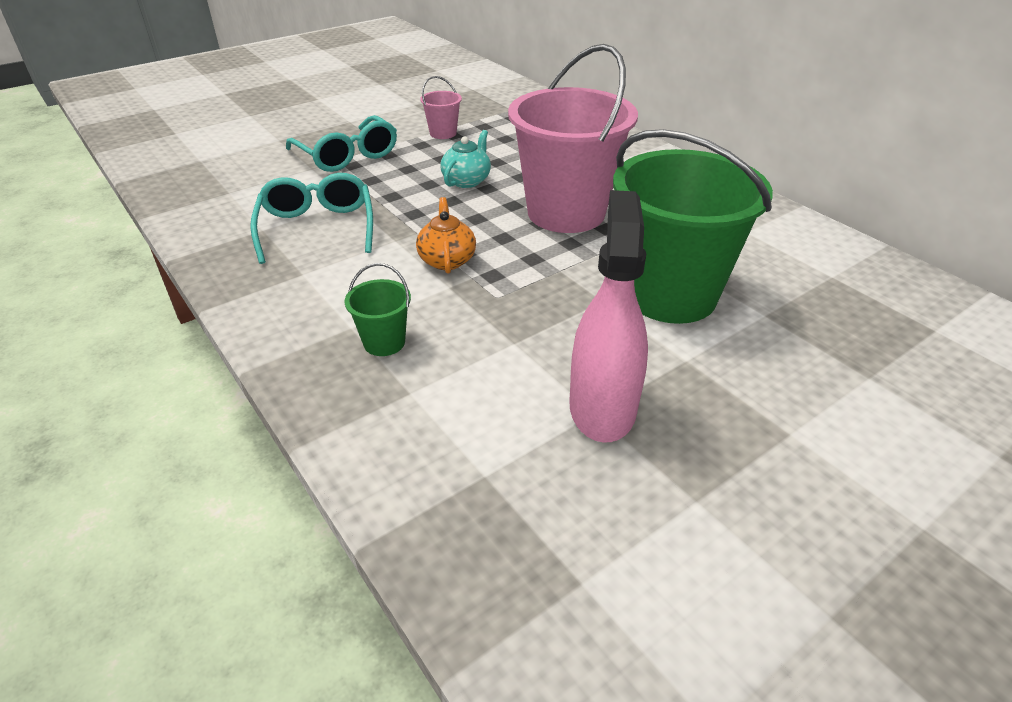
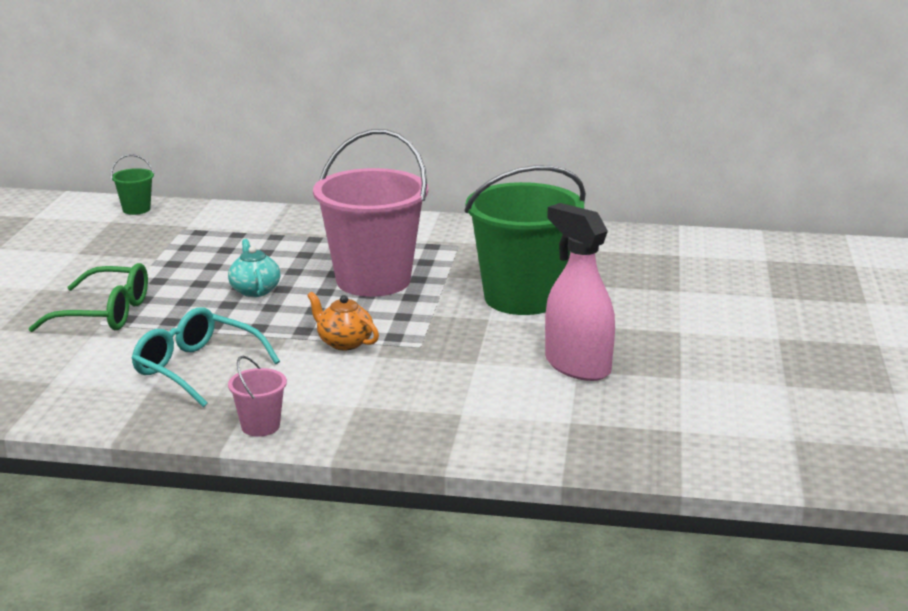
camera: 45 degrees left, 15 degrees down
turquoise glasses [286,115,397,172] -> green glasses [29,263,148,332]
green bucket [344,263,411,356] -> green bucket moved to [111,154,154,215]
pink bucket [420,76,462,139] -> pink bucket moved to [228,356,287,437]

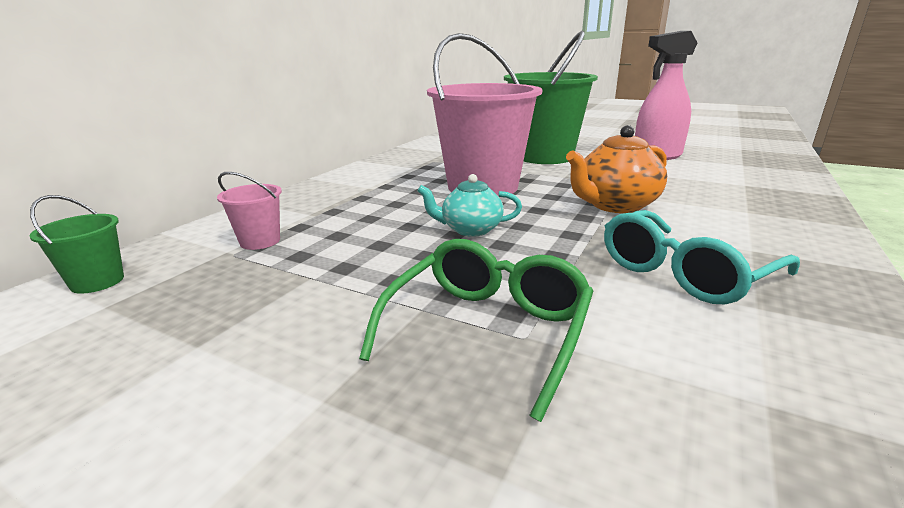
camera: 70 degrees left, 0 degrees up
pink bucket [228,356,287,437] -> pink bucket moved to [217,172,282,250]
orange teapot [307,292,379,351] -> orange teapot [566,125,667,213], size x1.54

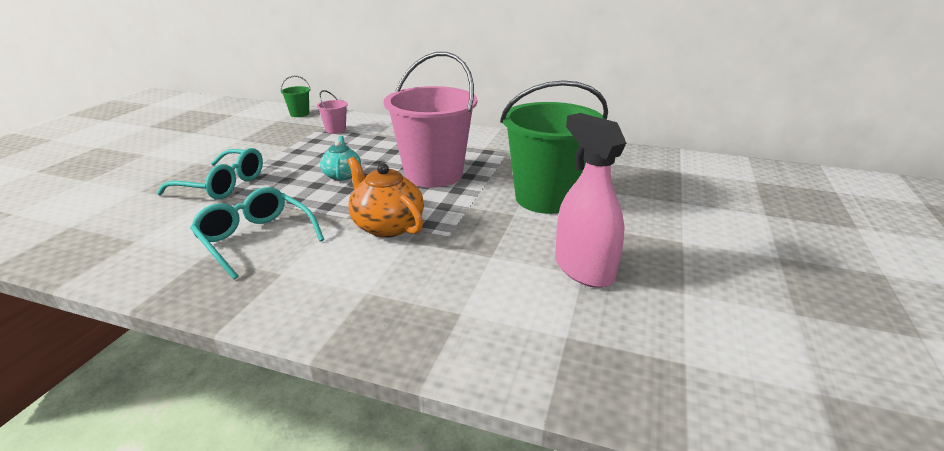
camera: 80 degrees right, 5 degrees up
green glasses [359,239,593,422] -> turquoise glasses [157,148,263,200]

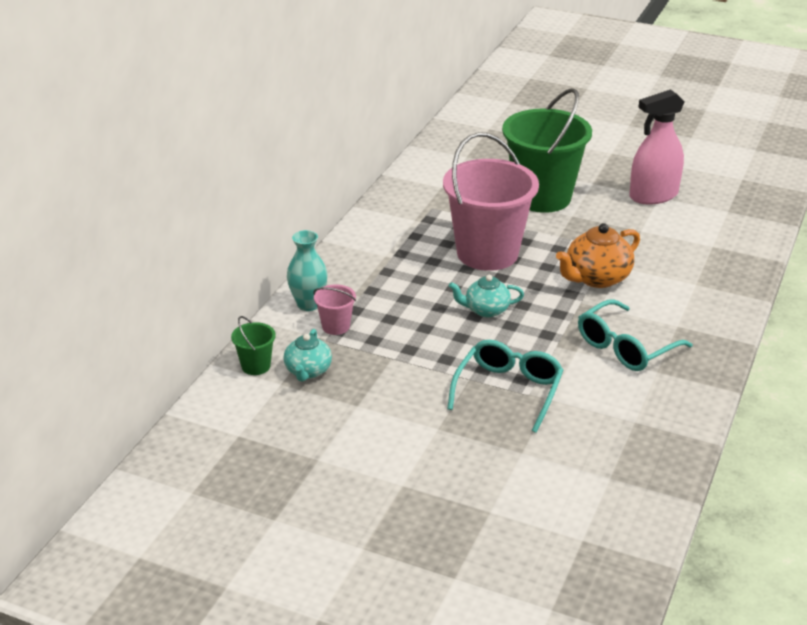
camera: 85 degrees left, 5 degrees up
none -> turquoise teapot [284,329,332,381]
none -> turquoise vase [287,230,327,311]

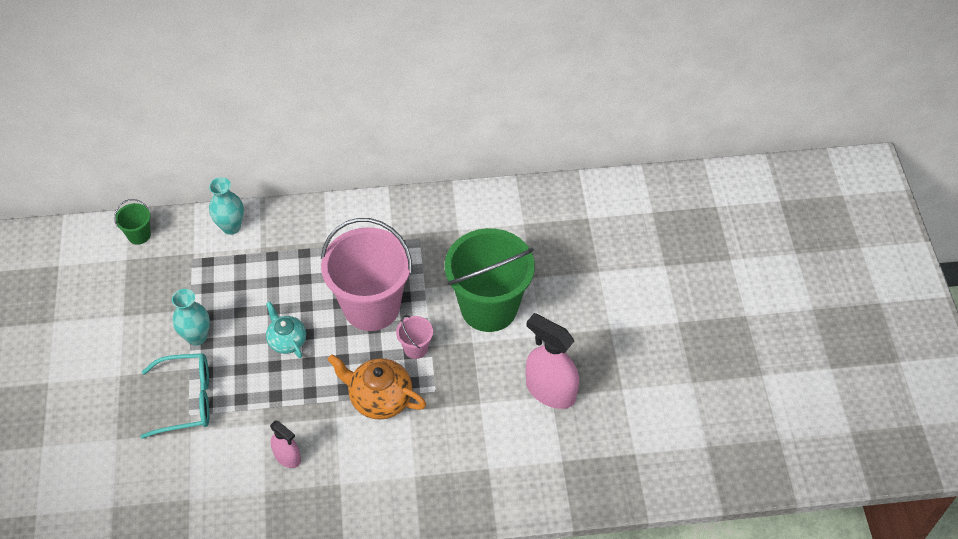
camera: 60 degrees right, 20 degrees up
turquoise teapot [284,329,332,381] -> none
pink bucket [313,284,356,335] -> pink bucket moved to [396,315,433,359]
turquoise glasses [578,299,692,371] -> pink spray bottle [270,420,301,468]
none -> turquoise vase [172,289,210,345]

